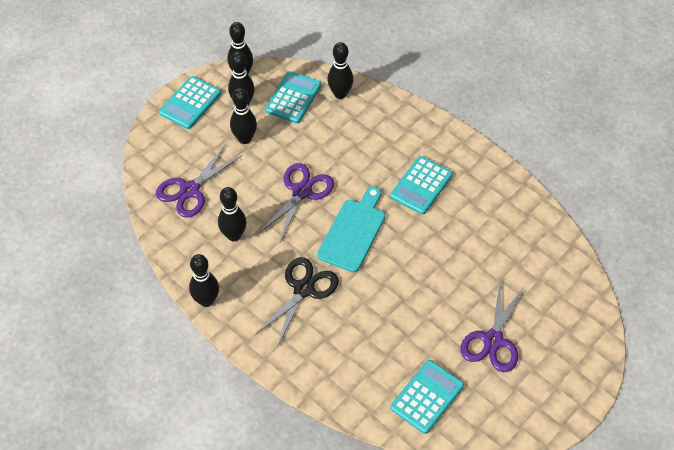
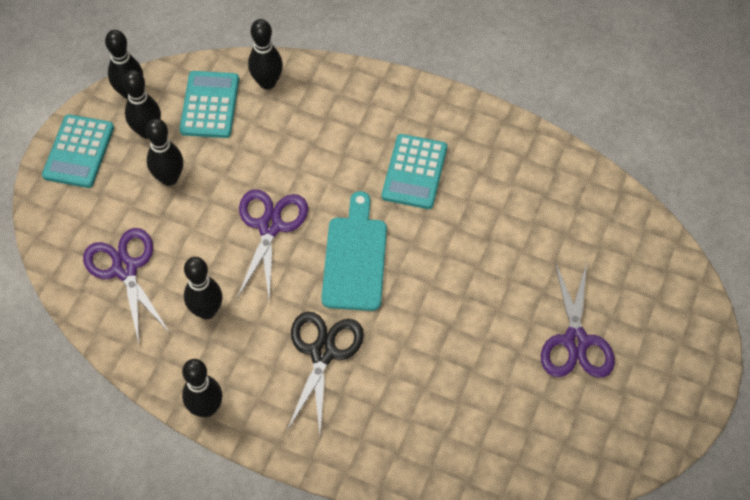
camera: 20 degrees left, 5 degrees up
purple scissors [156,144,243,218] -> purple scissors turned 135 degrees clockwise [83,228,170,343]
turquoise calculator [390,360,464,434] -> none

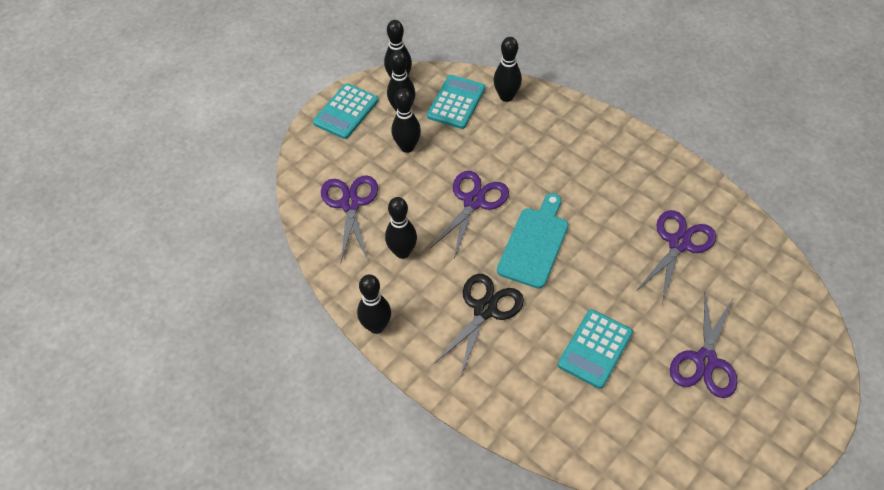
camera: 20 degrees right, 5 degrees down
turquoise calculator [382,134,447,209] -> turquoise calculator moved to [558,309,633,389]
none -> purple scissors [637,210,716,304]

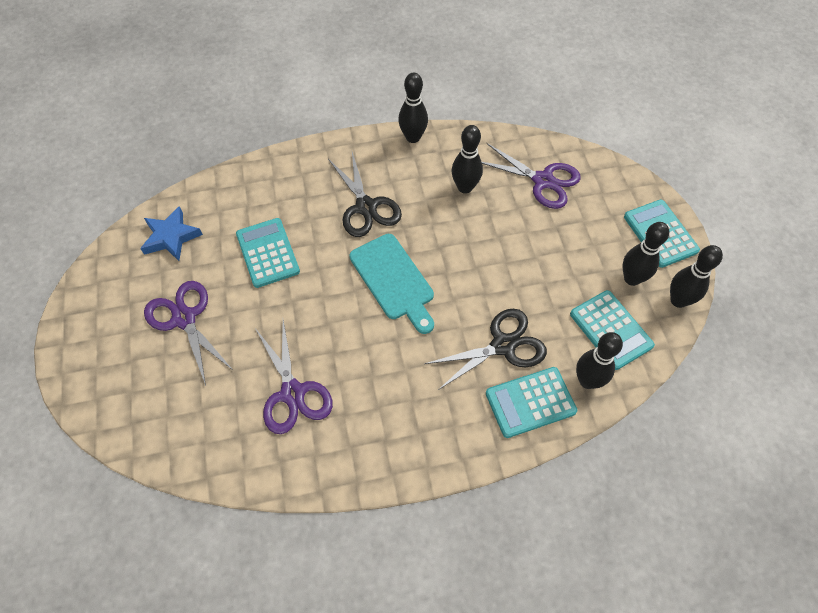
camera: 125 degrees right, 5 degrees up
black bowling pin [391,88,421,153] -> none
purple scissors [430,171,509,258] -> none
none -> blue star [140,206,203,261]
none -> black scissors [424,309,547,390]
none -> turquoise calculator [486,367,577,438]

